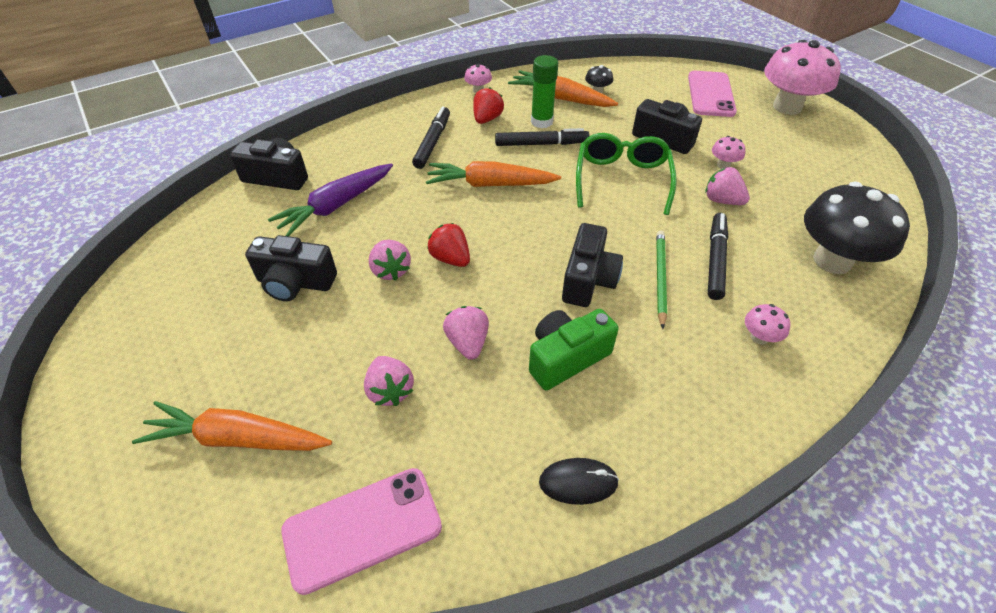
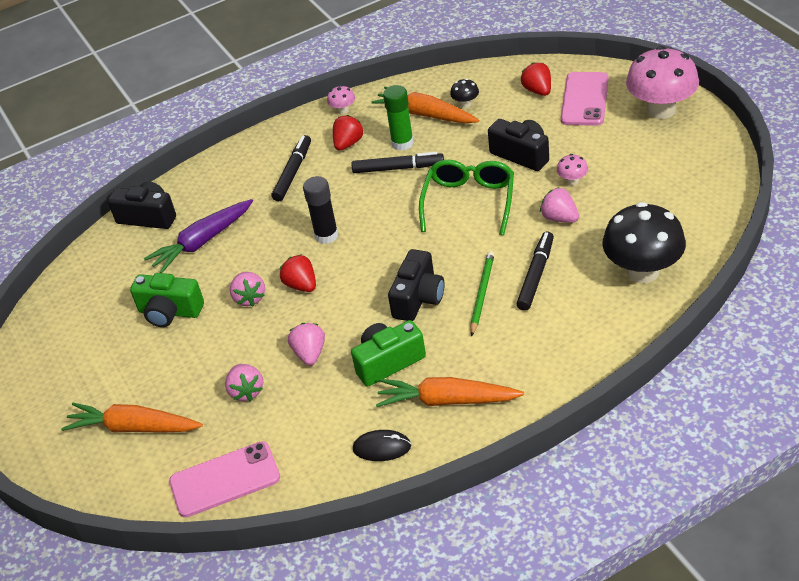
camera: 10 degrees right, 5 degrees down
black camera [245,235,337,301] -> green camera [130,273,204,327]
orange carrot [426,161,561,187] -> orange carrot moved to [376,377,524,407]
pink mushroom [745,304,791,345] -> none
none -> black glue stick [303,176,339,244]
none -> red strawberry [521,62,551,96]

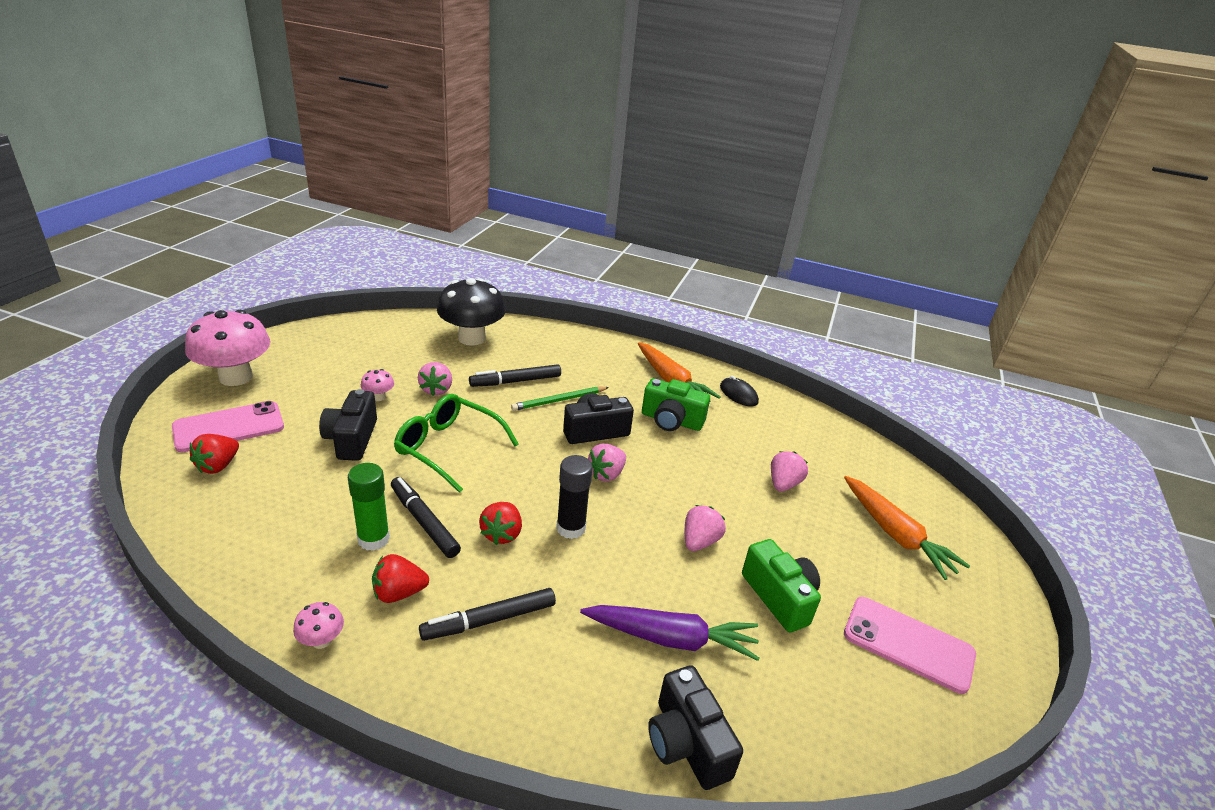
camera: 140 degrees left, 10 degrees down
pink phone [169,441,280,517] -> pink phone moved to [844,597,976,694]
red strawberry [280,254,316,292] -> red strawberry moved to [479,502,522,545]
pink strawberry [288,323,325,366] -> pink strawberry moved to [588,444,626,482]
orange carrot [372,86,479,124] -> none
green glasses [419,160,514,235] -> green glasses turned 60 degrees clockwise [394,394,519,493]
black mushroom [450,78,479,108] -> none

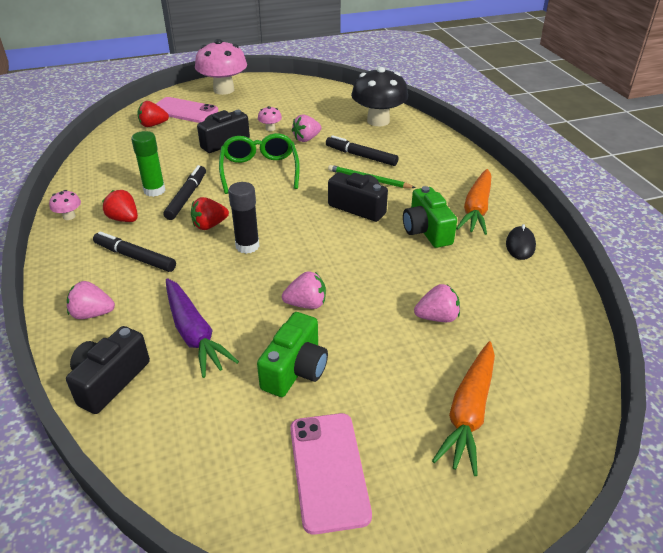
camera: 55 degrees right, 5 degrees up
pink strawberry [588,444,626,482] -> pink strawberry moved to [67,281,115,319]

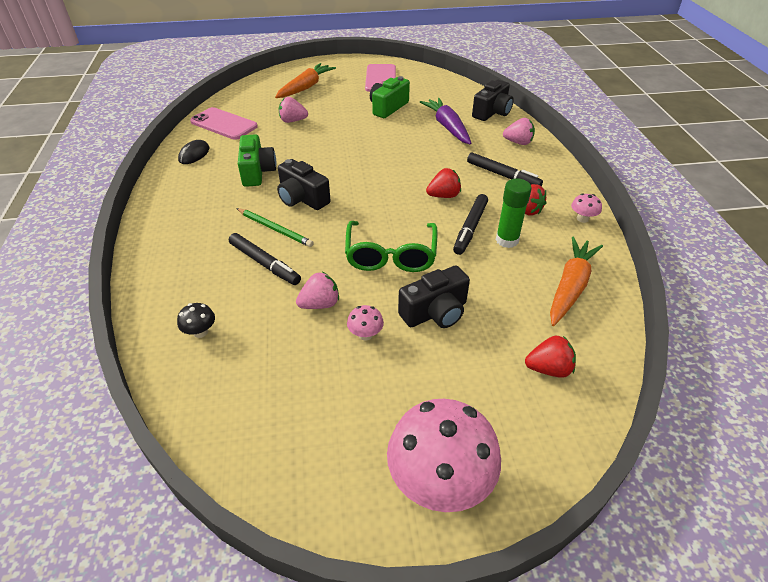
camera: 170 degrees left, 5 degrees up
pink phone [156,97,218,123] -> pink phone moved to [190,107,258,140]
black glue stick [228,182,260,254] -> none
pink strawberry [282,271,326,309] -> none
black mushroom [351,67,408,126] -> black mushroom [177,303,215,338], size x0.42
orange carrot [456,169,491,235] -> orange carrot moved to [550,236,603,326]

